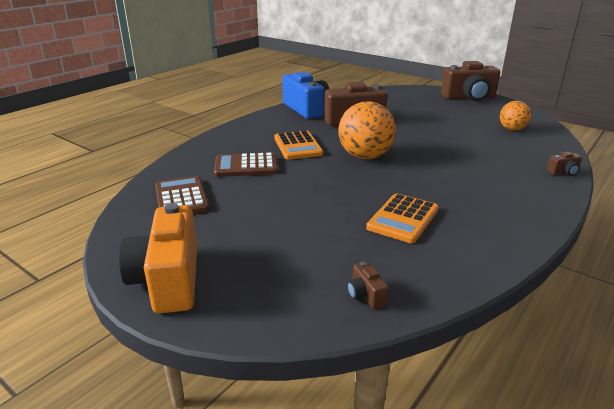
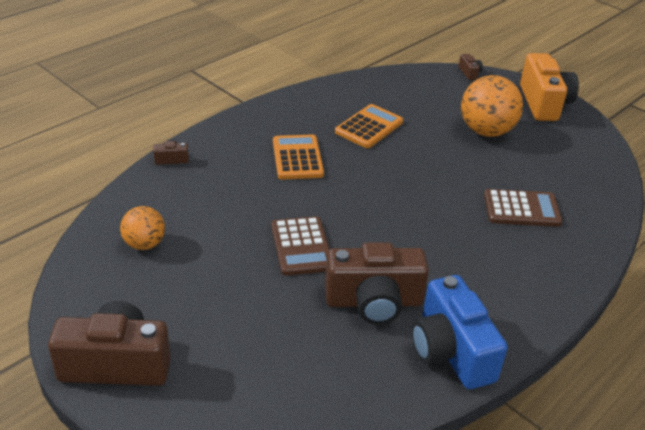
camera: 175 degrees left, 10 degrees up
brown calculator [155,176,209,214] -> brown calculator moved to [271,216,329,276]
orange calculator [274,131,323,160] -> orange calculator moved to [273,135,324,180]
orange ball [338,101,396,159] -> orange ball moved to [461,75,523,137]
brown camera [347,262,388,309] -> brown camera moved to [459,54,483,80]

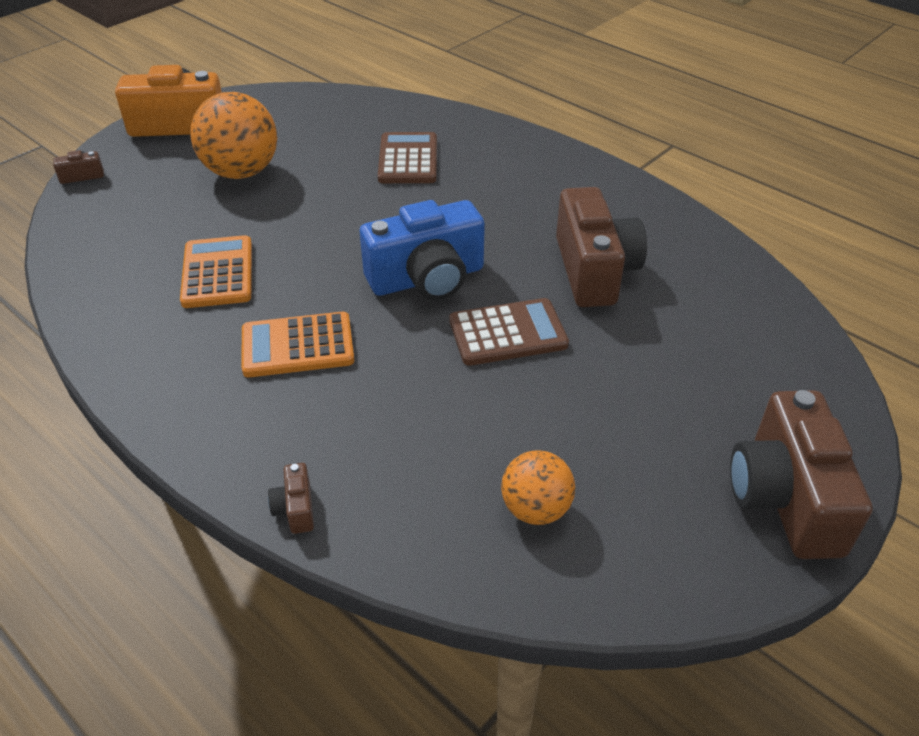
camera: 90 degrees left, 5 degrees up
orange calculator [335,104,403,148] -> orange calculator turned 45 degrees clockwise [180,235,252,308]
blue camera [411,275,508,389] -> blue camera moved to [360,200,485,300]

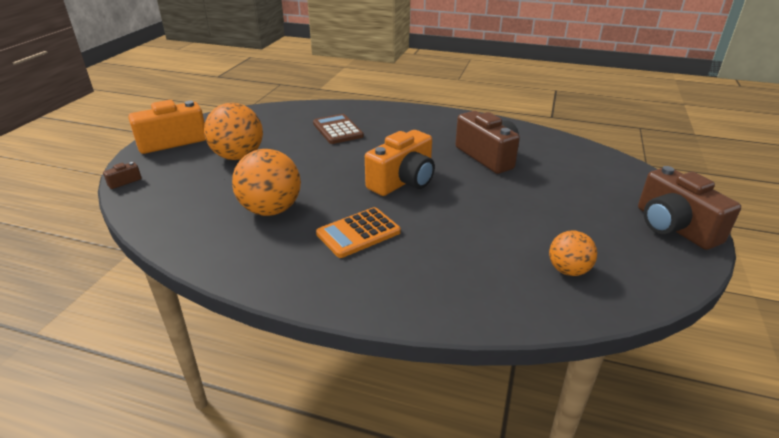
camera: 25 degrees left, 10 degrees down
orange calculator [180,235,252,308] -> orange ball [232,149,301,216]
brown camera [268,463,314,534] -> none
blue camera [360,200,485,300] -> orange camera [365,130,435,196]
brown calculator [449,298,569,366] -> none

